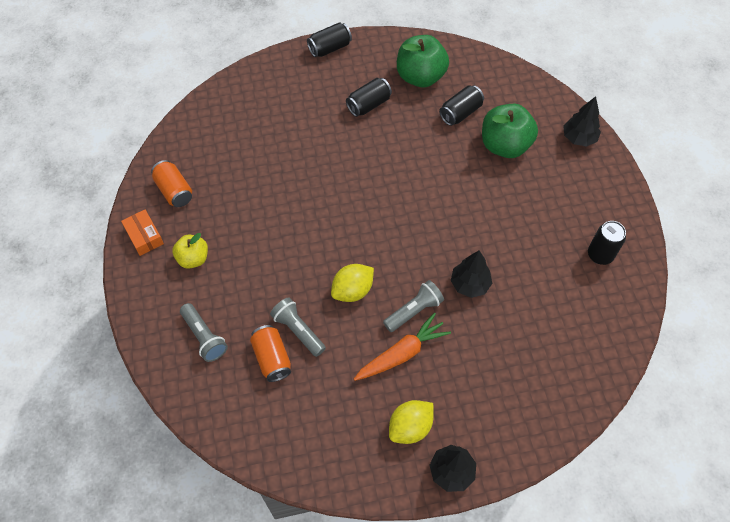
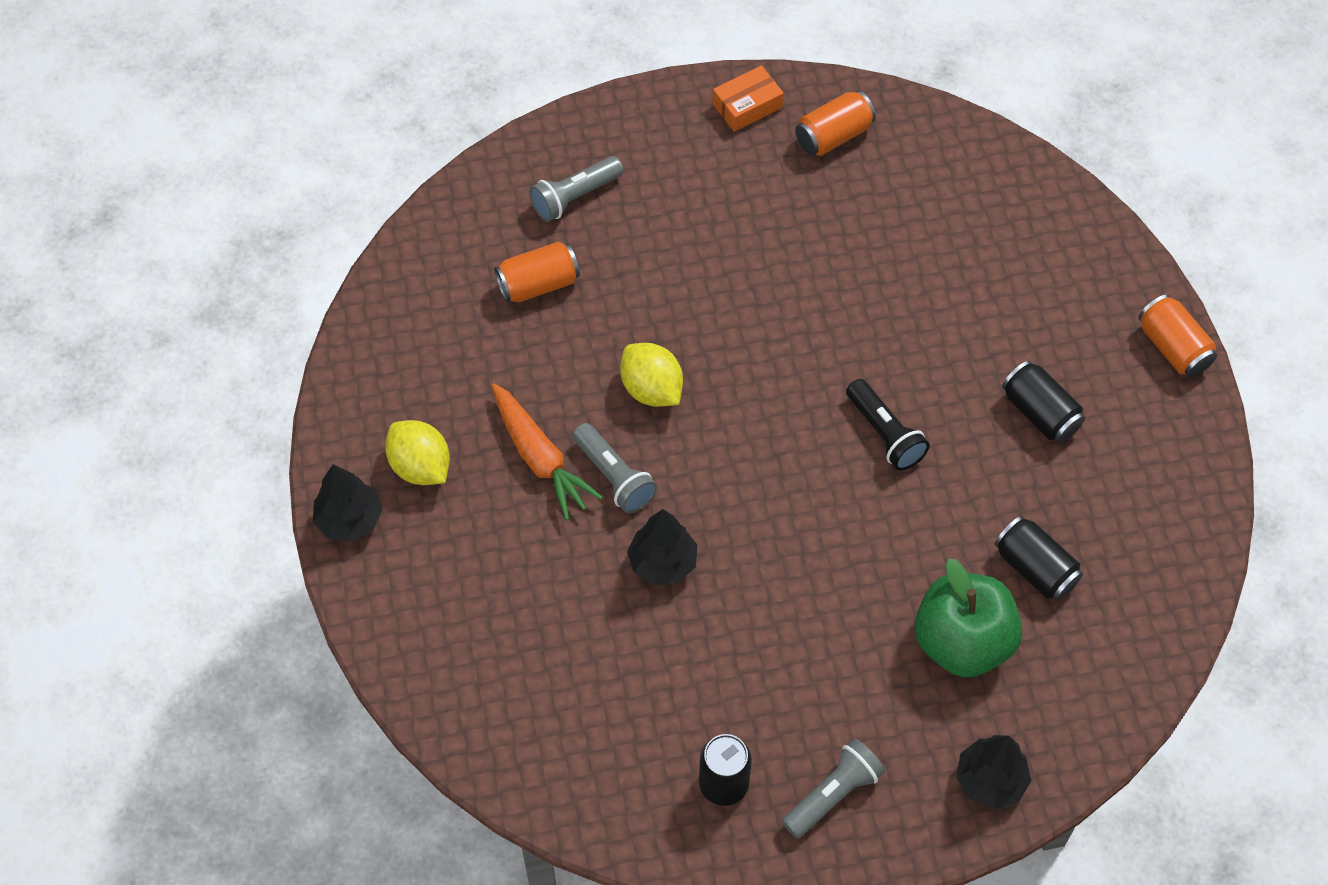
camera: 90 degrees right, 0 degrees up
yellow apple [172,233,208,269] -> none
grey flashlight [270,297,326,357] -> grey flashlight moved to [782,739,885,838]
black can [307,22,352,57] -> orange can [1138,294,1217,377]
green apple [397,35,449,87] -> none
none -> black flashlight [846,379,930,471]

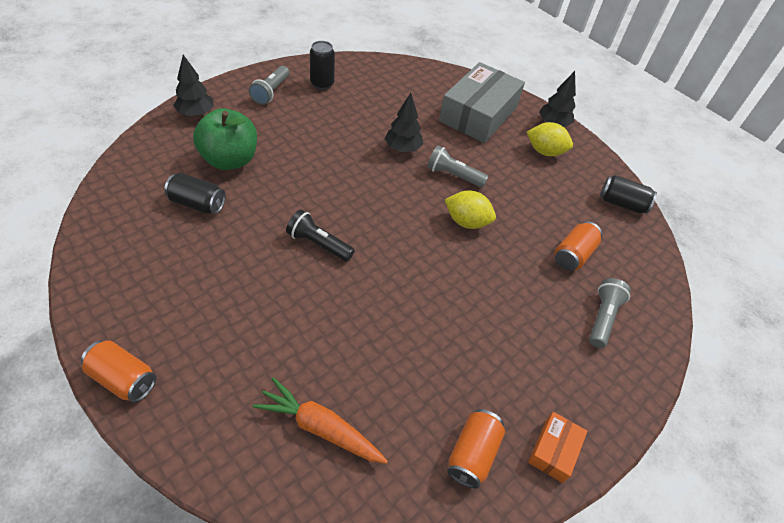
camera: 145 degrees right, 10 degrees down
orange carrot [492,383,603,520] -> orange carrot moved to [252,377,388,464]
black can [1002,361,1085,443] -> black can moved to [600,175,657,214]
none -> grey box [439,62,525,143]

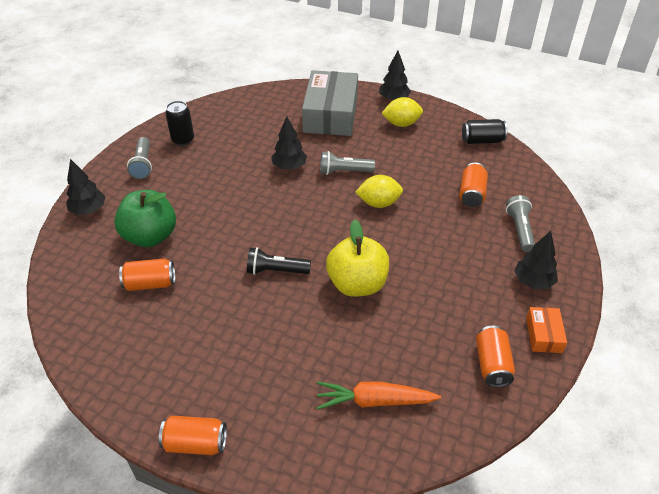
camera: 20 degrees left, 5 degrees down
black can [164,173,226,214] -> orange can [119,259,175,291]
none -> yellow apple [326,220,389,297]
none -> black tree [514,231,558,289]

